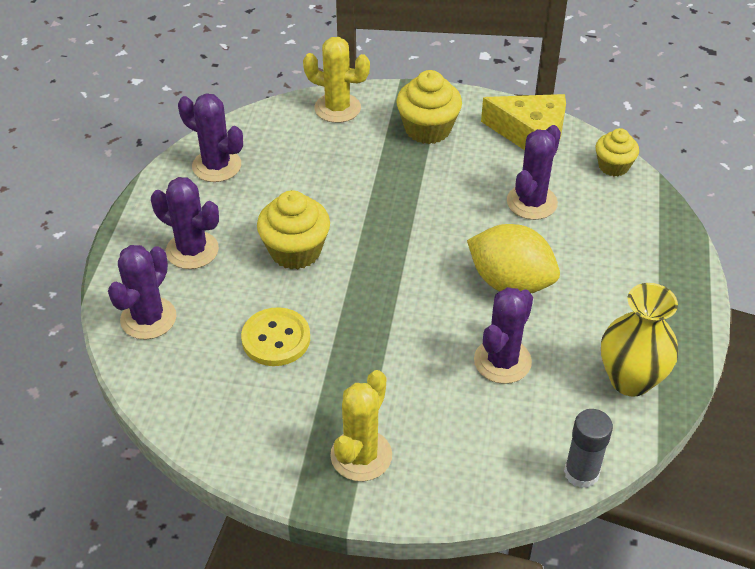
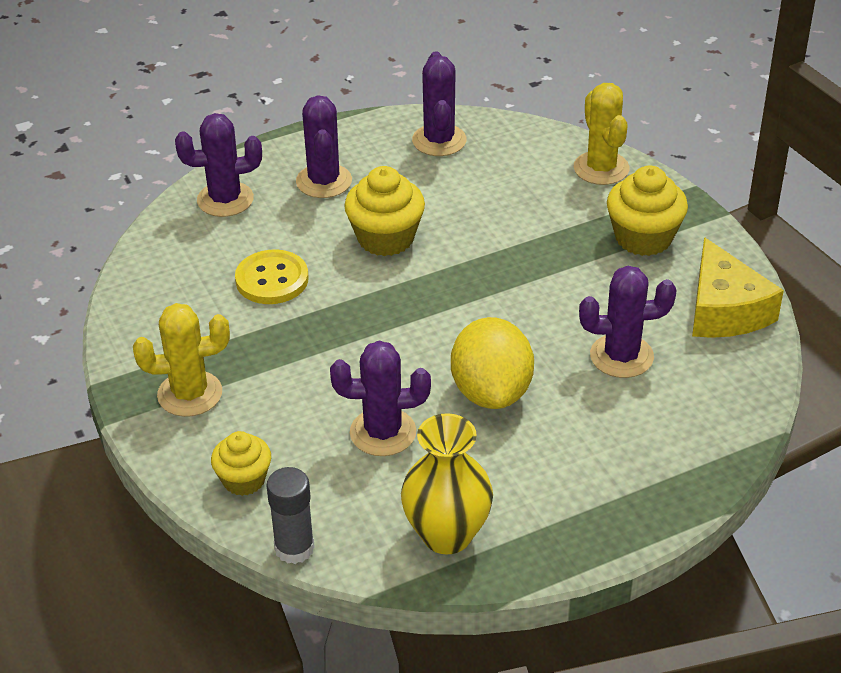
camera: 55 degrees right, 5 degrees down
yellow cupcake [596,128,639,176] -> yellow cupcake moved to [211,431,271,496]

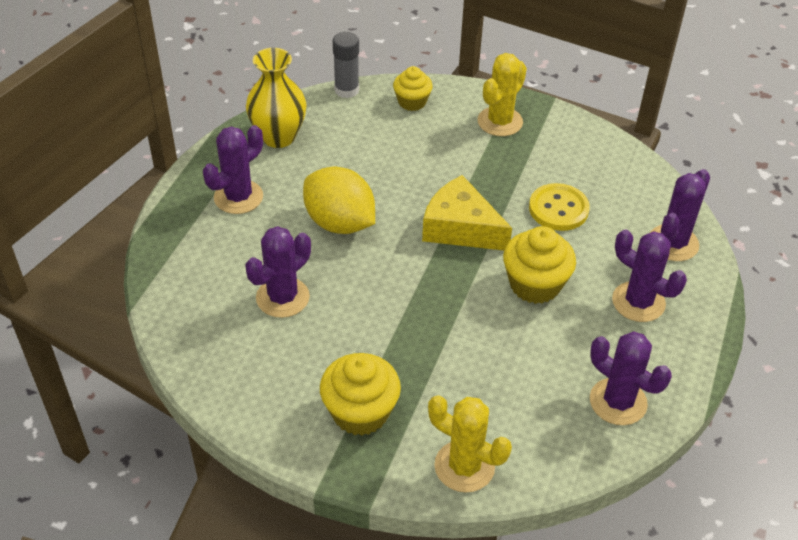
camera: 135 degrees right, 5 degrees up
purple cactus [330,341,431,456] -> purple cactus moved to [203,125,263,214]
yellow cheese [692,237,784,338] -> yellow cheese moved to [422,175,512,251]

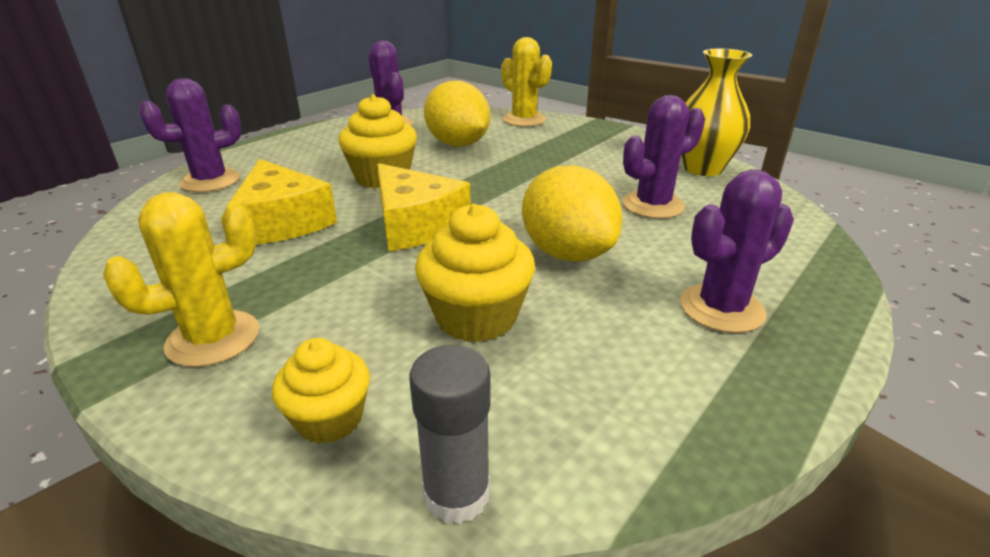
camera: 160 degrees left, 15 degrees down
yellow vase [246,48,307,148] -> yellow vase moved to [681,49,752,176]
yellow cupcake [320,353,401,436] -> yellow cupcake moved to [415,204,535,343]
yellow button [529,183,590,231] -> yellow cheese [227,159,337,245]
purple cactus [612,230,687,322] -> none
none -> yellow lemon [424,81,490,147]

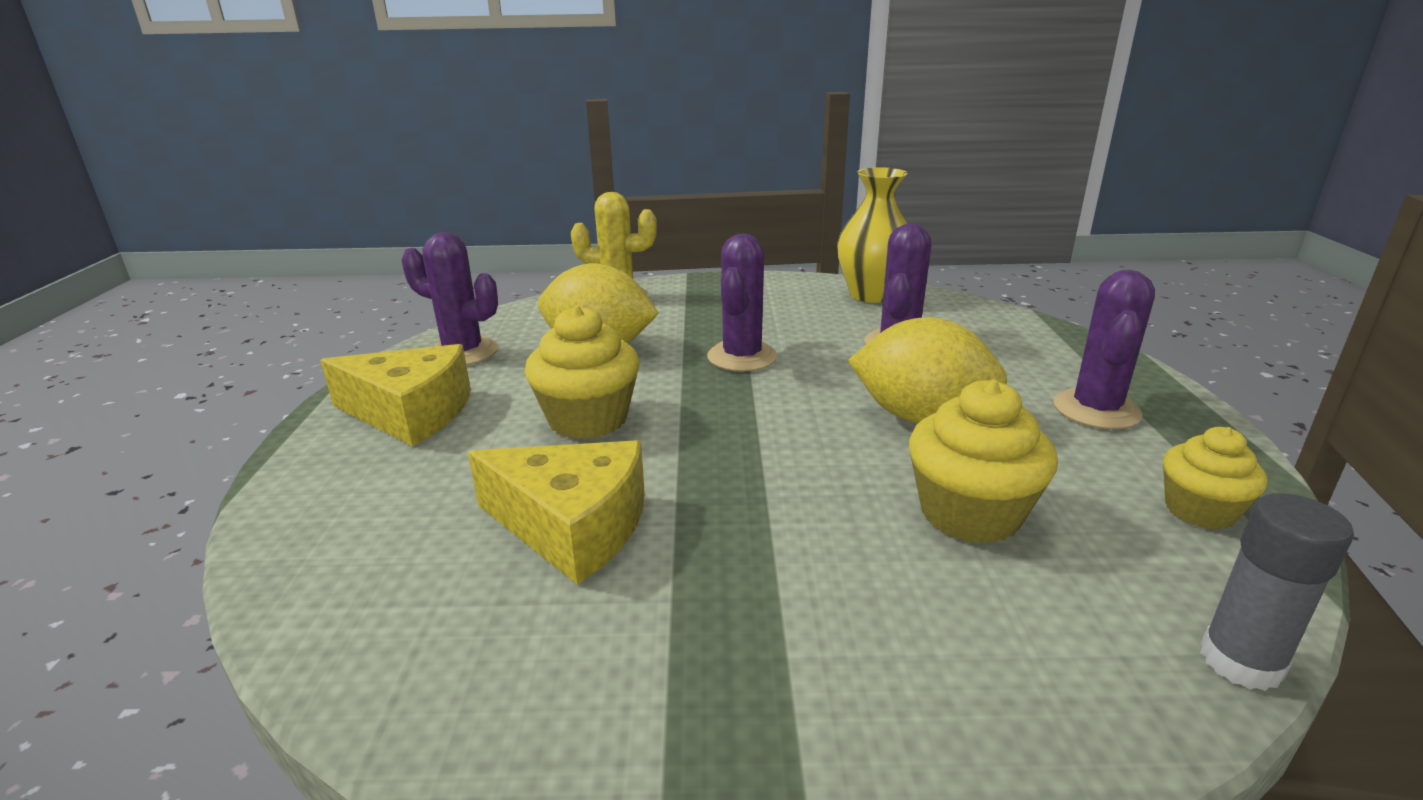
camera: 40 degrees left, 5 degrees down
yellow cactus [103,192,259,367] -> none
purple cactus [139,78,241,192] -> purple cactus moved to [707,234,777,372]
yellow cupcake [272,338,370,444] -> yellow cupcake moved to [1163,427,1267,530]
yellow cheese [377,163,471,251] -> yellow cheese moved to [320,344,471,446]

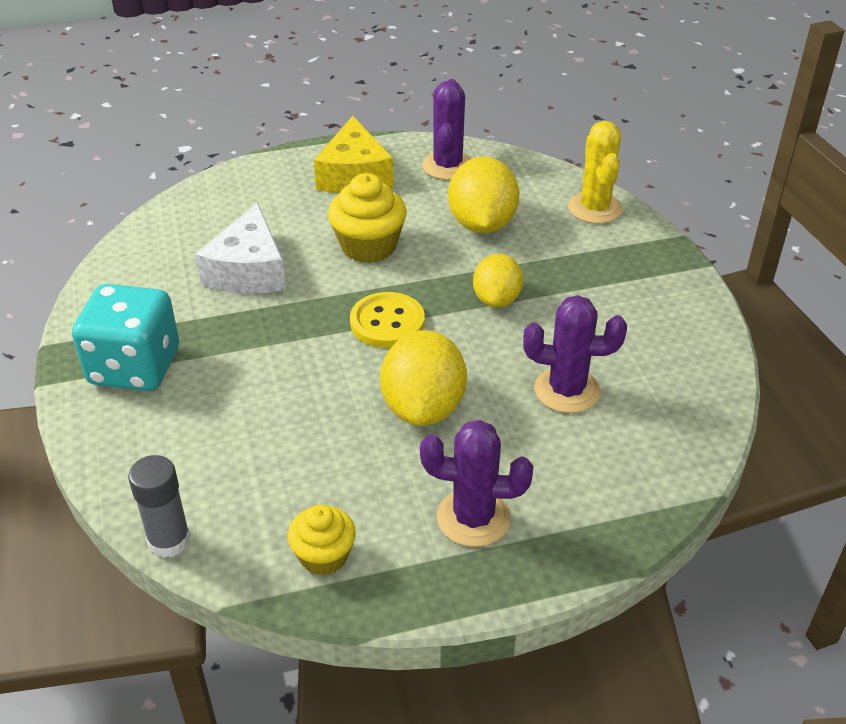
camera: 75 degrees right, 15 degrees up
yellow cheese [468,440,645,585] -> white cheese [195,203,286,294]
purple cactus [707,234,777,372] -> yellow lemon [473,254,523,308]
yellow vase [837,167,908,303] -> none
yellow cupcake [909,379,1058,544] -> none
none -> turquoise dice [72,284,179,391]
none -> yellow button [350,292,425,348]

